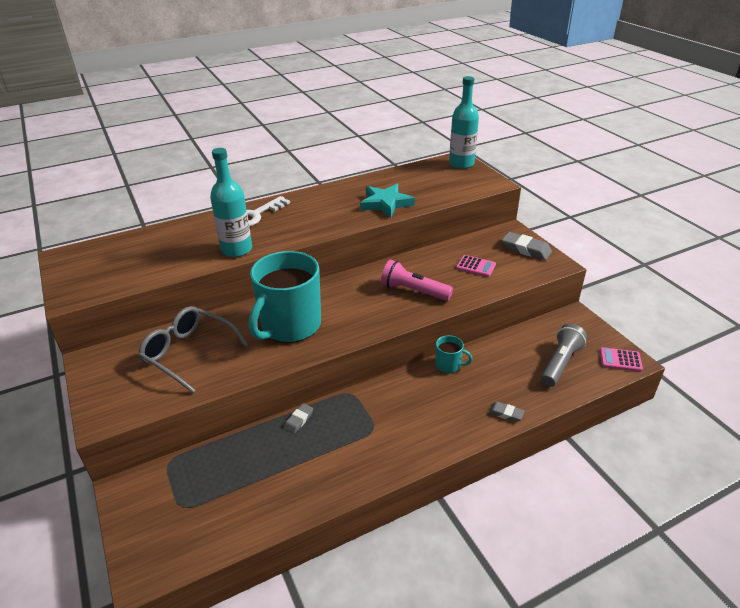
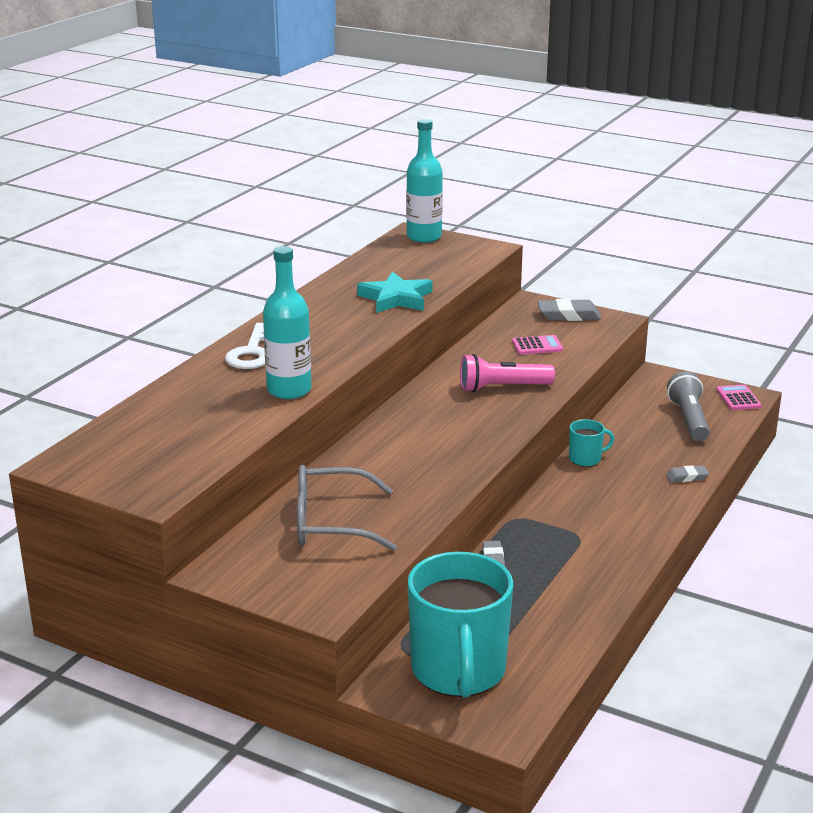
camera: 35 degrees left, 10 degrees down
turquoise mug [249,251,321,343] -> turquoise mug moved to [408,552,513,697]
pink calculator [600,347,643,372] -> pink calculator turned 105 degrees clockwise [717,385,761,410]

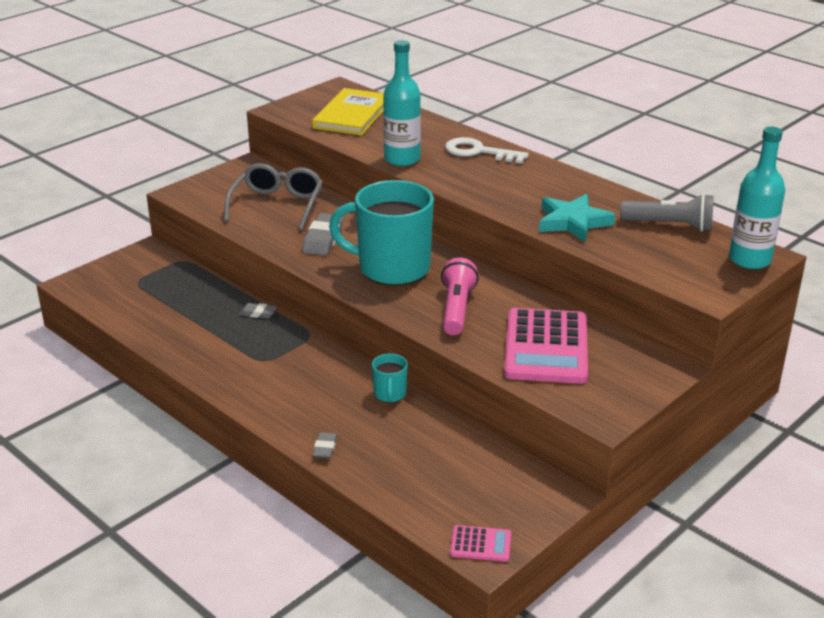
camera: 105 degrees right, 5 degrees up
turquoise mug [408,552,513,697] -> turquoise mug moved to [329,180,434,286]
pink calculator [512,335,563,355] -> pink calculator [504,308,588,384], size x2.23
grey eraser [537,299,601,321] -> grey eraser moved to [302,213,344,256]
grey flashlight [667,371,710,441] -> grey flashlight moved to [620,194,714,232]
none -> yellow book [312,88,384,135]

